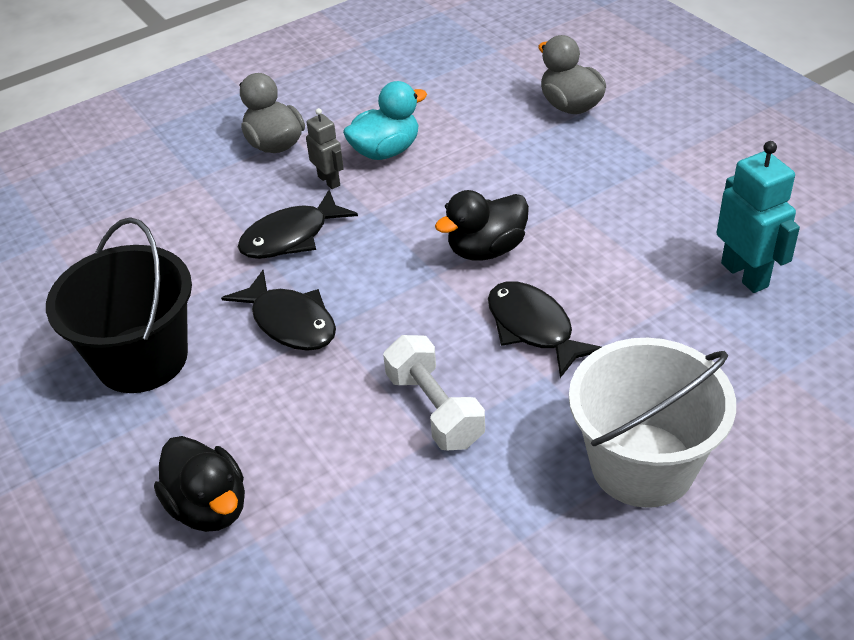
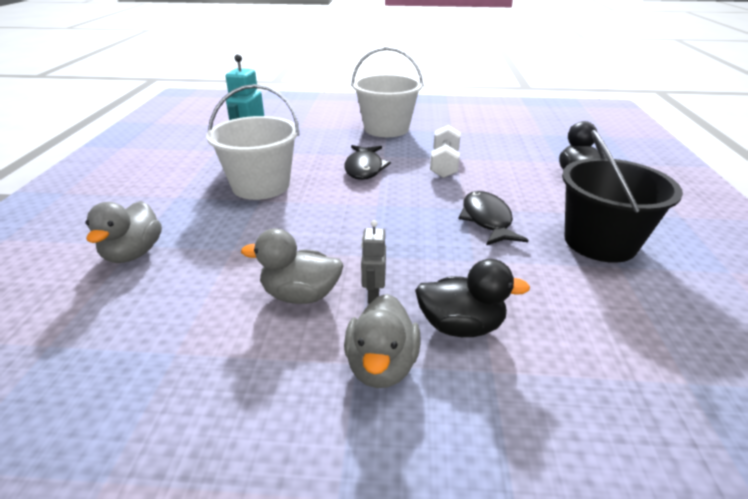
camera: 145 degrees left, 10 degrees down
black fish [238,190,358,259] -> none
turquoise duck [343,81,427,160] -> grey duck [241,228,343,304]
black duck [435,190,529,261] -> black duck moved to [415,259,530,337]
none -> white bucket [206,84,299,200]

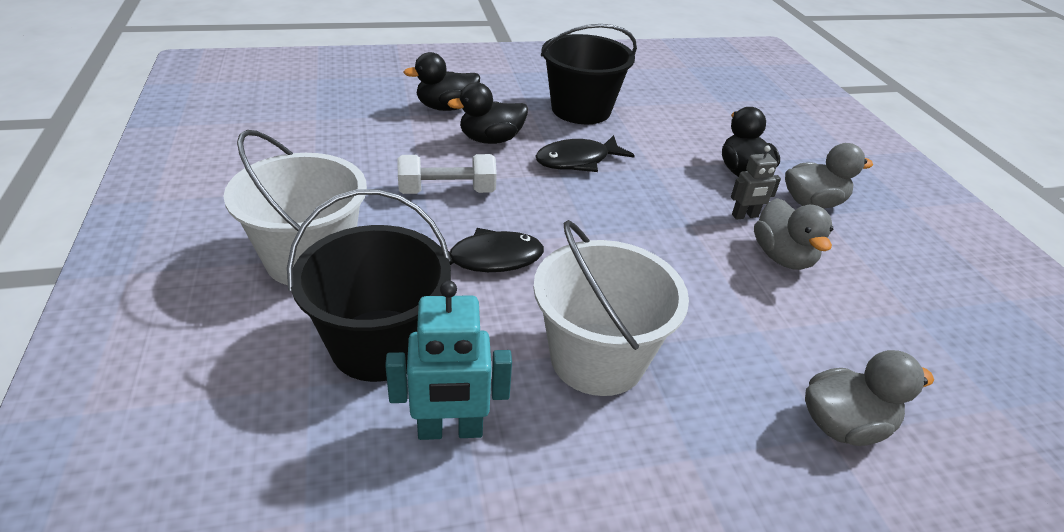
camera: 110 degrees left, 5 degrees up
none -> black bucket [287,189,451,382]
none -> black duck [448,82,528,144]

